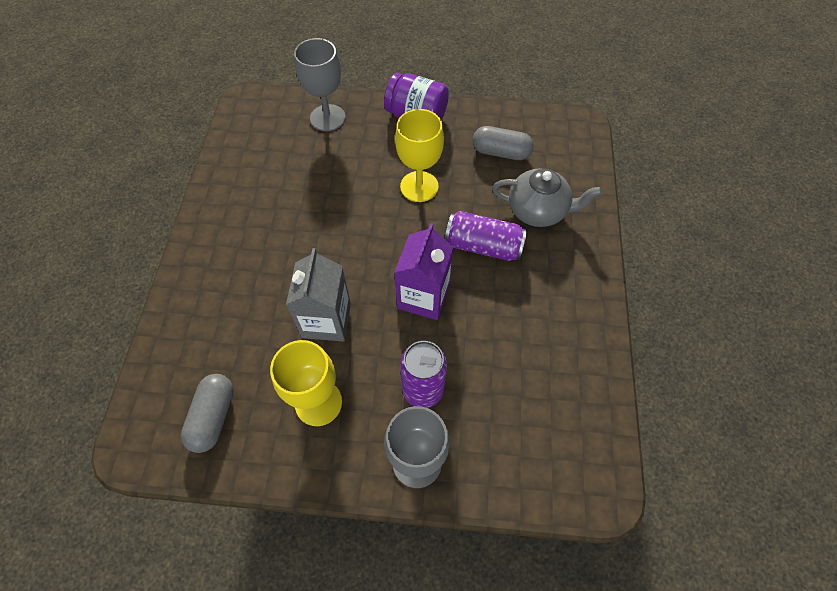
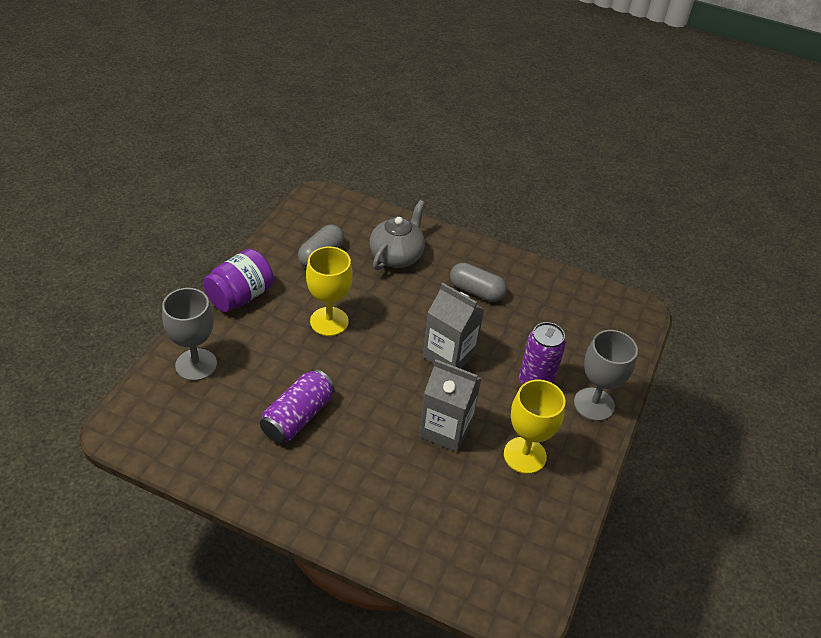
camera: 75 degrees left, 15 degrees down
grey capsule [181,374,234,453] -> grey capsule moved to [450,263,507,302]
purple carton [394,223,454,320] -> grey carton [423,283,484,369]
purple can [445,211,527,261] -> purple can moved to [260,369,335,443]

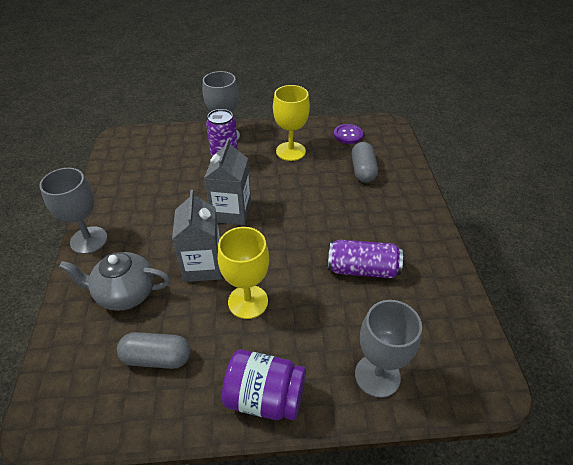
camera: 115 degrees left, 0 degrees up
grey carton [419,359,482,452] -> grey carton moved to [172,190,222,282]
grey capsule [450,263,507,302] -> grey capsule moved to [351,142,378,183]
none -> grey goblet [39,168,107,254]
none -> purple button [334,124,363,144]

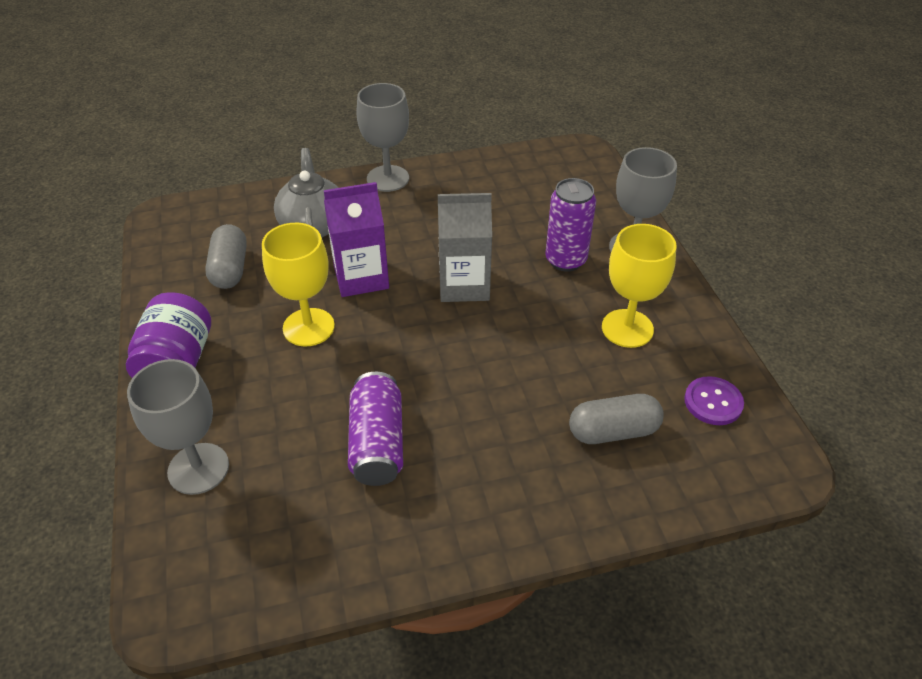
camera: 80 degrees right, 0 degrees up
grey carton [172,190,222,282] -> purple carton [324,182,389,297]

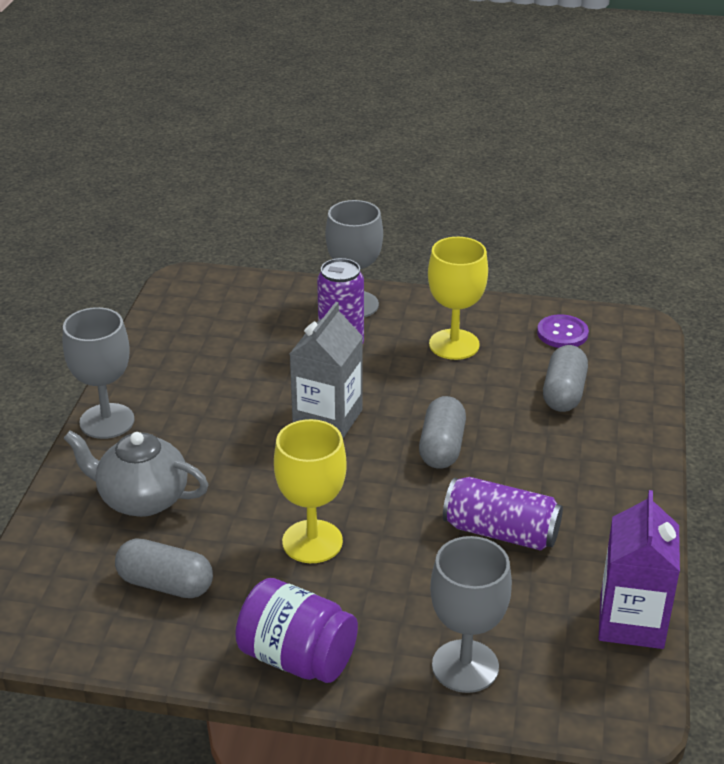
camera: 65 degrees left, 10 degrees down
purple carton [324,182,389,297] -> purple carton moved to [599,490,680,649]
none -> grey capsule [419,396,466,469]

